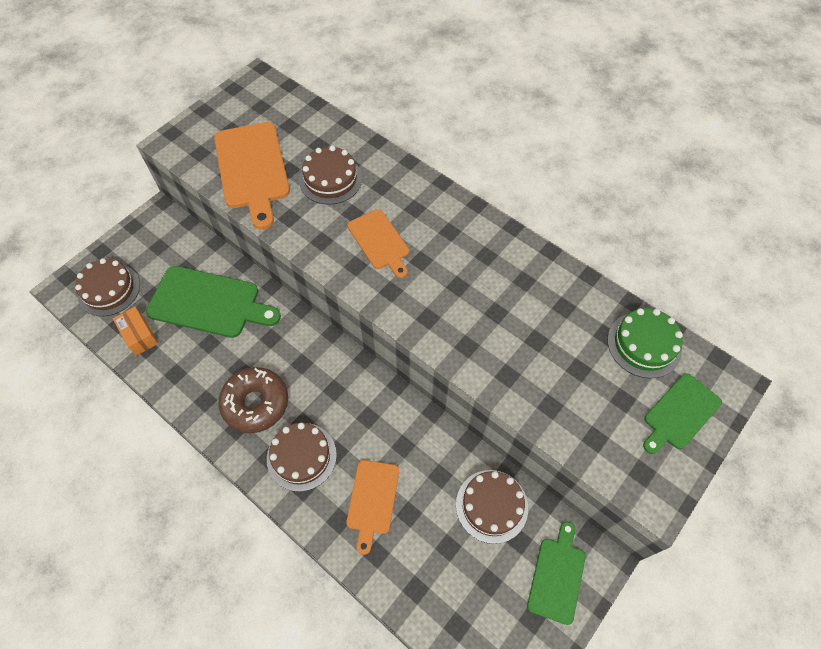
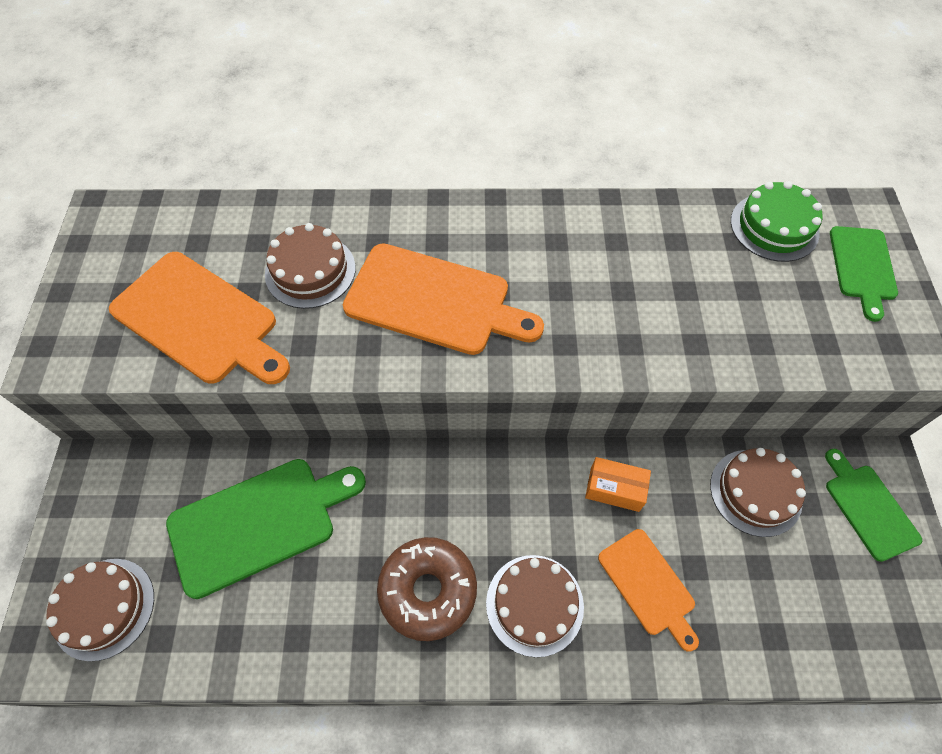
camera: 40 degrees left, 0 degrees up
orange box [113,307,158,356] -> orange box moved to [585,457,651,512]
orange cutting board [347,209,409,278] -> orange cutting board [343,243,544,355], size x1.68

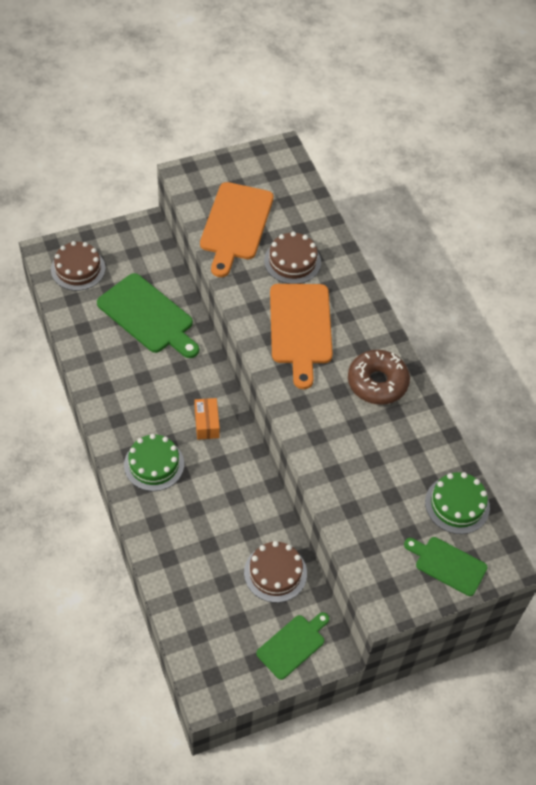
camera: 65 degrees right, 5 degrees down
brown donut [377,537,477,641] -> brown donut moved to [348,350,410,405]
brown cake [486,555,584,657] -> green cake [124,434,184,491]
orange box [585,457,651,512] -> orange box moved to [195,398,220,440]
orange cutting board [598,529,699,652] -> none
green cutting board [830,226,898,322] -> green cutting board turned 45 degrees clockwise [404,537,488,596]

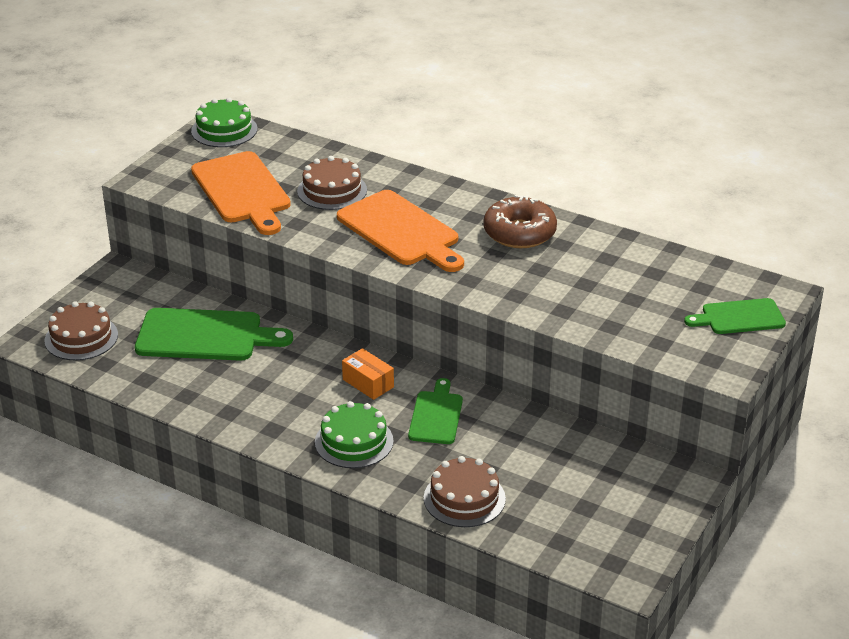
camera: 35 degrees left, 20 degrees down
brown cake [244,541,307,603] -> brown cake moved to [424,456,506,527]
green cutting board [256,612,329,680] -> green cutting board moved to [408,378,463,444]
green cake [425,472,490,534] -> green cake moved to [191,97,257,147]

